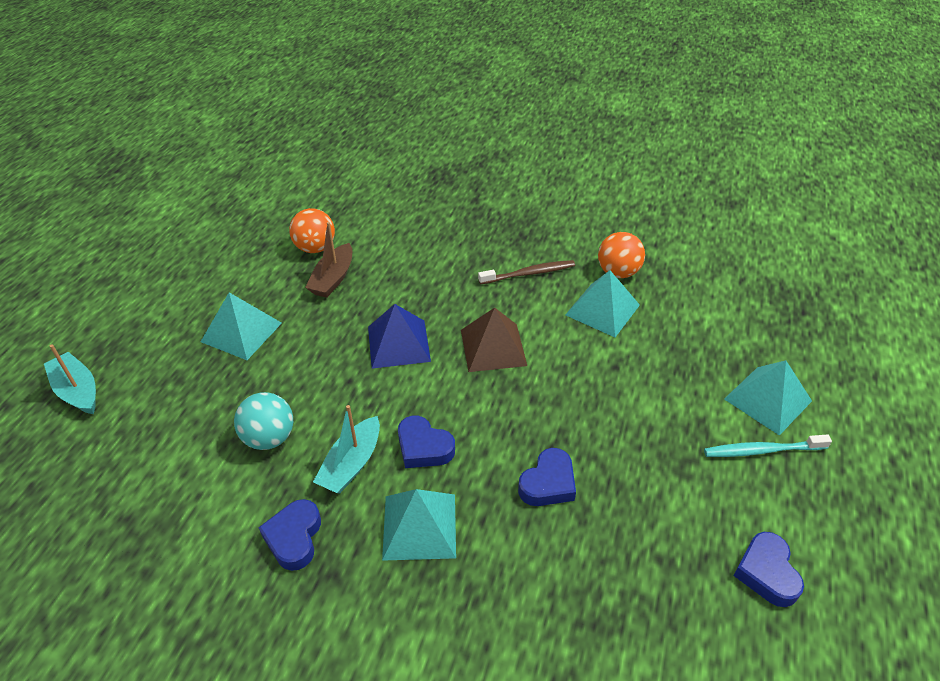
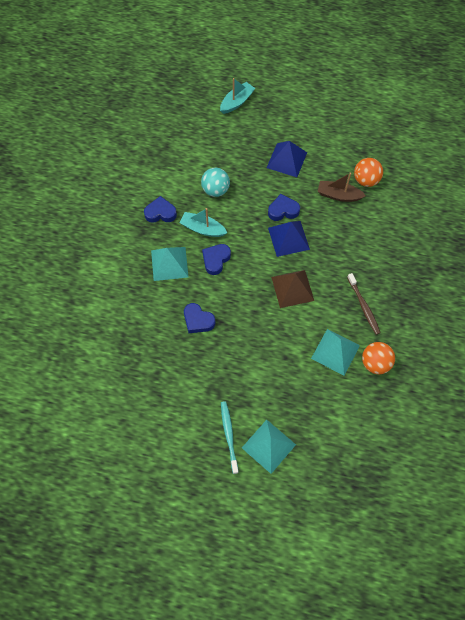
camera: 85 degrees right, 20 degrees up
turquoise pyramid [201,292,282,360] -> blue pyramid [267,141,307,177]
blue heart [734,532,804,607] -> blue heart moved to [268,194,300,221]

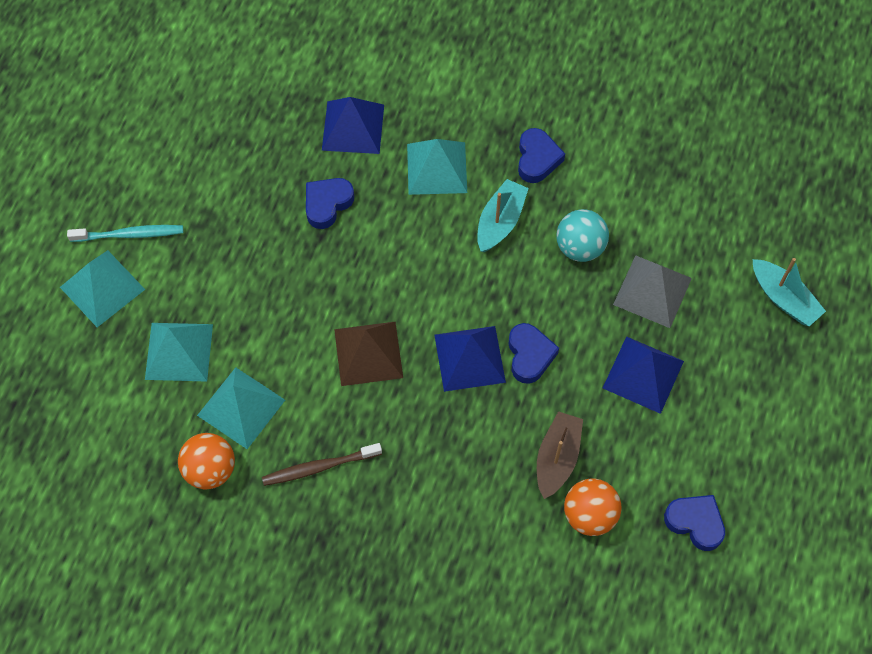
camera: 95 degrees right, 0 degrees up
blue heart [202,244,231,275] -> blue heart moved to [664,495,725,551]
none -> turquoise pyramid [145,323,213,382]
none -> blue pyramid [322,97,384,154]
none -> grey pyramid [613,255,692,328]

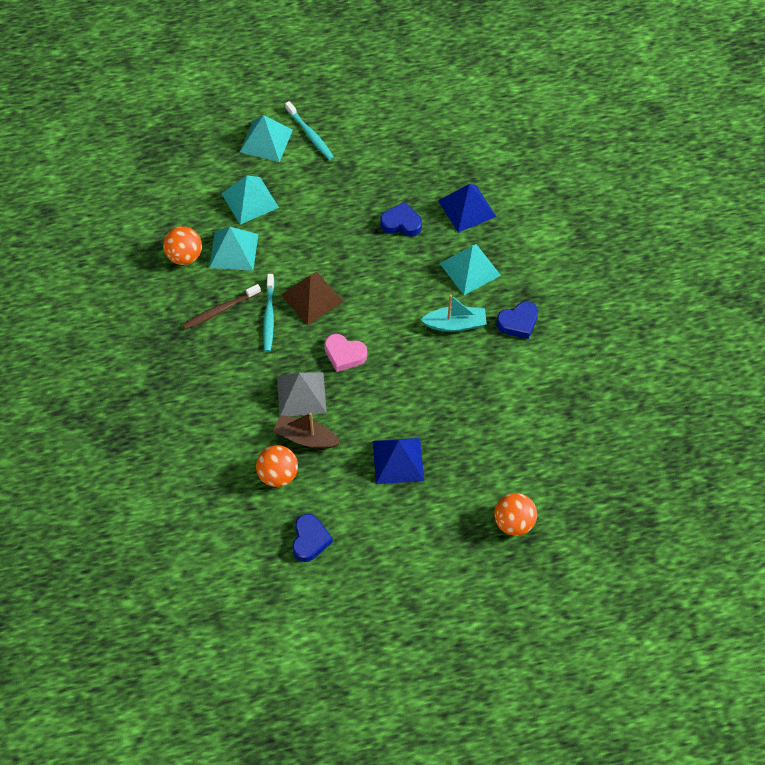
camera: 60 degrees right, 5 degrees down
brown toothbrush [262,443,382,486] -> brown toothbrush turned 75 degrees counterclockwise [182,284,261,330]
blue pyramid [434,326,506,392] -> pink heart [324,334,367,372]
blue heart [508,323,559,384] -> none
brown boat [537,411,583,499] -> brown boat turned 150 degrees counterclockwise [273,413,341,449]
turquoise ball [556,209,609,262] -> none
grey pyramid [613,255,692,328] -> grey pyramid moved to [277,372,327,416]
turquoise boat [753,258,826,326] -> orange ball [494,493,537,536]
none -> turquoise toothbrush [263,274,275,352]

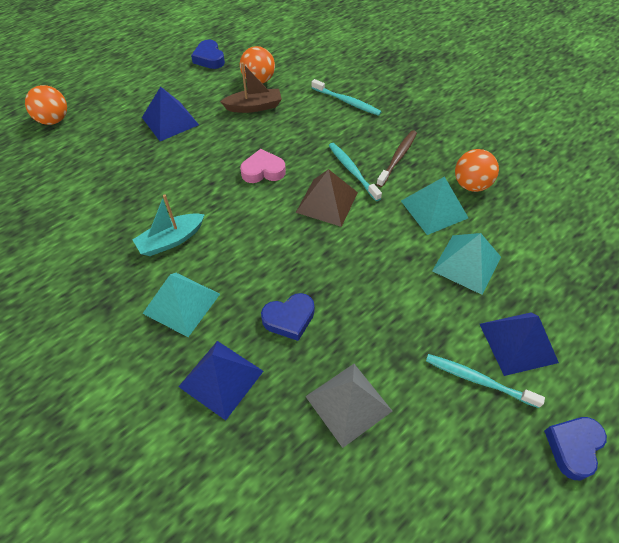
camera: 150 degrees right, 5 degrees down
turquoise pyramid [240,115,293,162] -> blue pyramid [480,312,559,376]
grey pyramid [277,372,327,416] -> grey pyramid moved to [305,364,392,448]
blue heart [496,301,538,339] -> blue heart moved to [544,417,607,480]
none -> turquoise toothbrush [312,79,381,116]

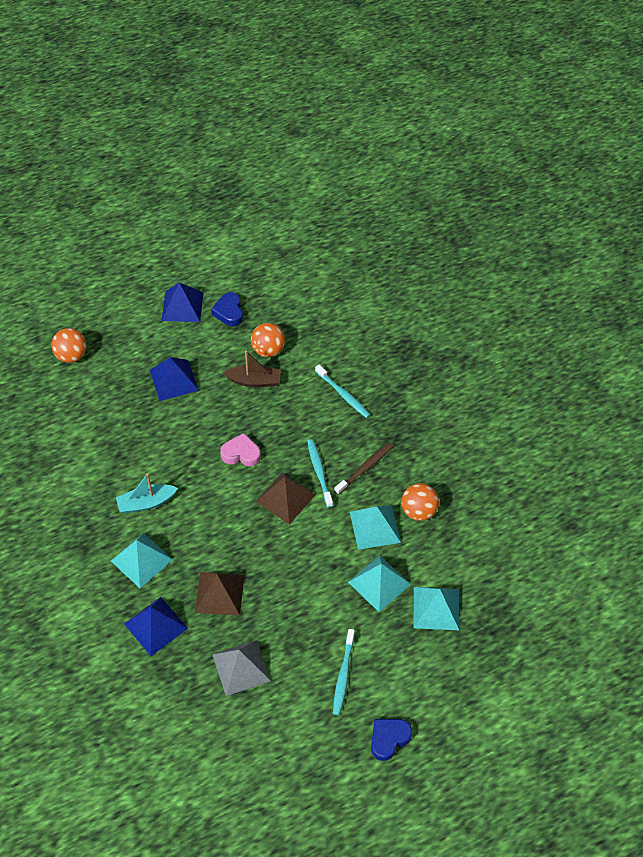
camera: 15 degrees right, 0 degrees up
blue heart [261,293,314,341] -> brown pyramid [195,572,244,615]
turquoise toothbrush [426,354,545,408] -> turquoise toothbrush turned 120 degrees counterclockwise [333,629,355,715]
blue pyramid [480,312,559,376] -> blue pyramid moved to [161,283,204,322]
none -> turquoise pyramid [413,587,459,630]

